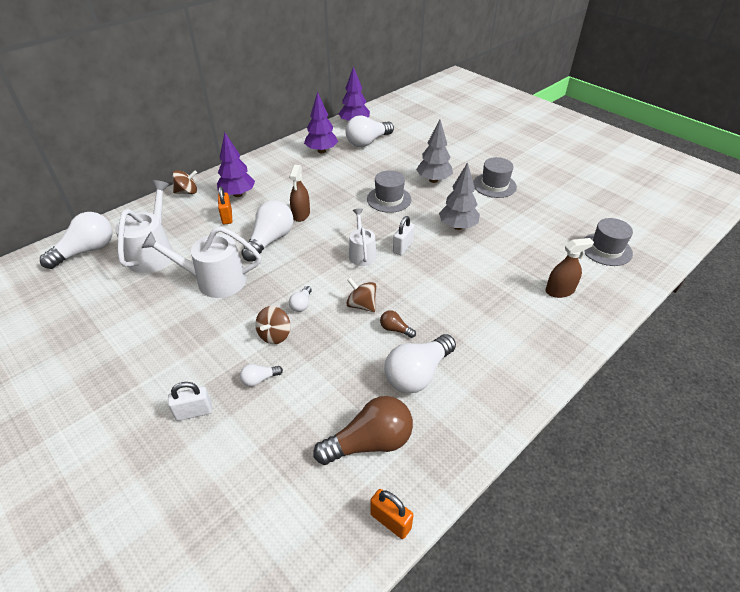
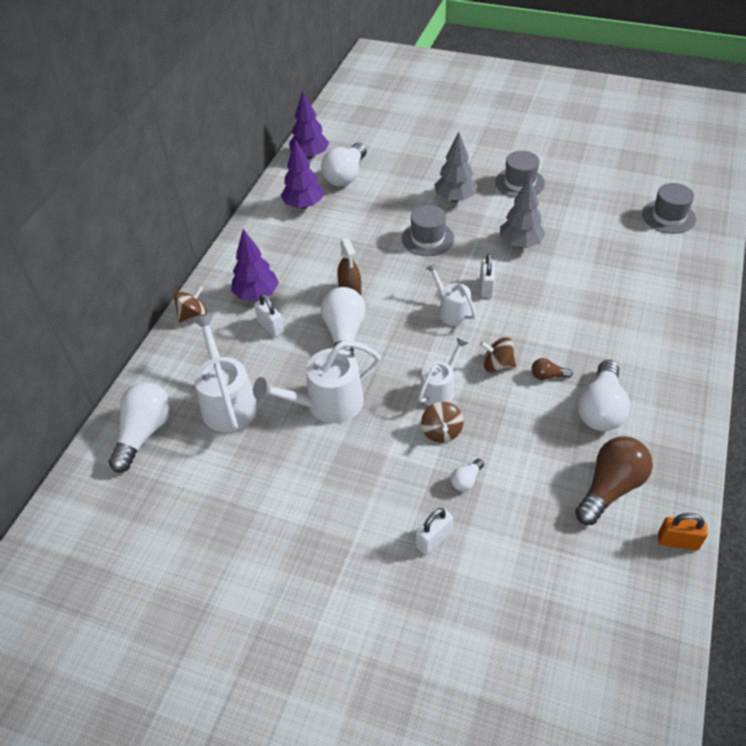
camera: 25 degrees left, 5 degrees up
orange padlock [218,186,232,225] -> white padlock [254,294,284,337]
white light bulb [289,286,312,312] -> white watering can [418,338,468,406]
brown spray bottle [546,238,594,298] -> none

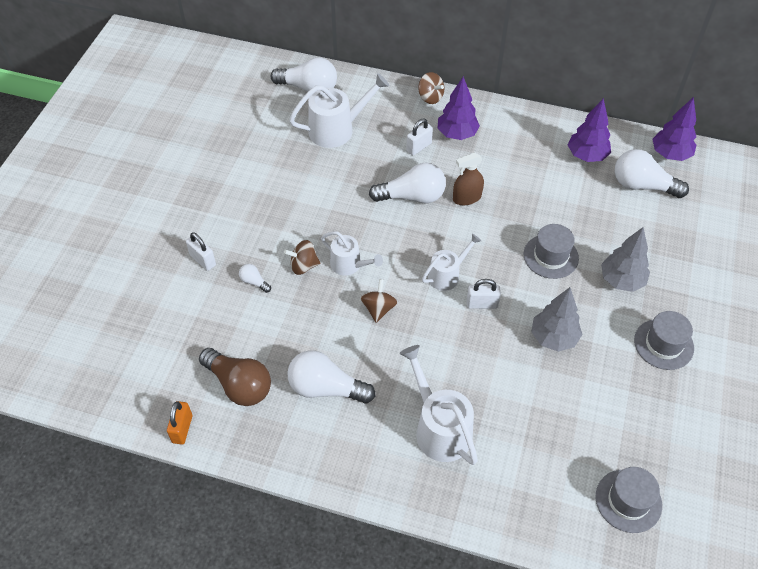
camera: 85 degrees right, 5 degrees up
white watering can [253,341,381,423] -> white watering can moved to [400,345,478,465]
brown light bulb [532,358,573,380] -> none

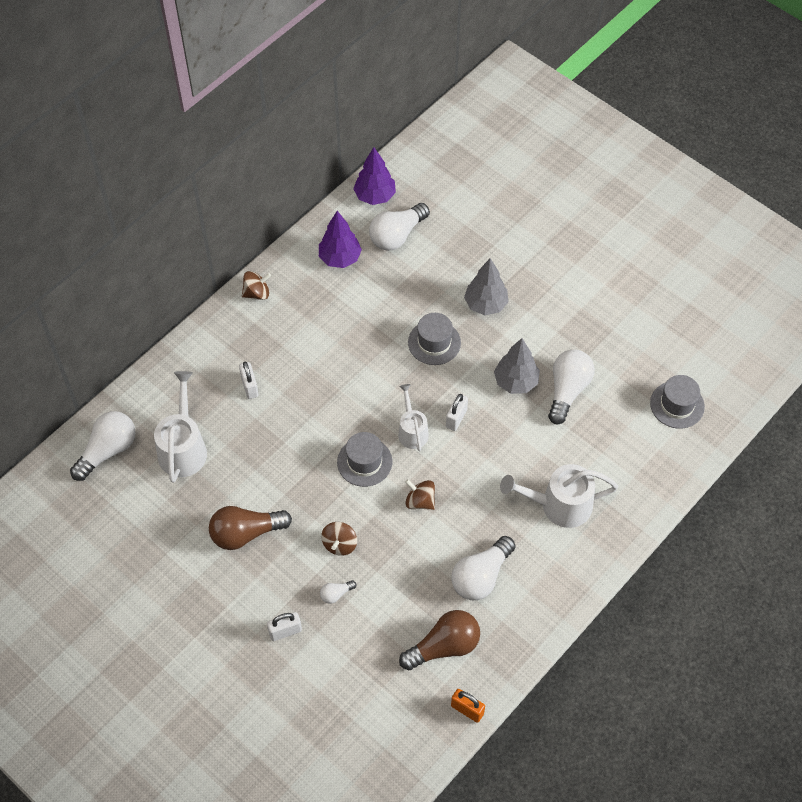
camera: 65 degrees left, 5 degrees up
white watering can [321,231,383,276] -> none
white light bulb [369,163,446,203] -> white light bulb moved to [548,349,594,424]
brown spinning top [418,72,444,104] -> brown spinning top moved to [242,271,271,300]
purple tree [438,76,480,140] -> none
brown spray bottle [453,153,484,205] -> none
grey hat [634,311,694,370] -> grey hat moved to [337,432,392,487]
none -> brown light bulb [209,506,292,550]

